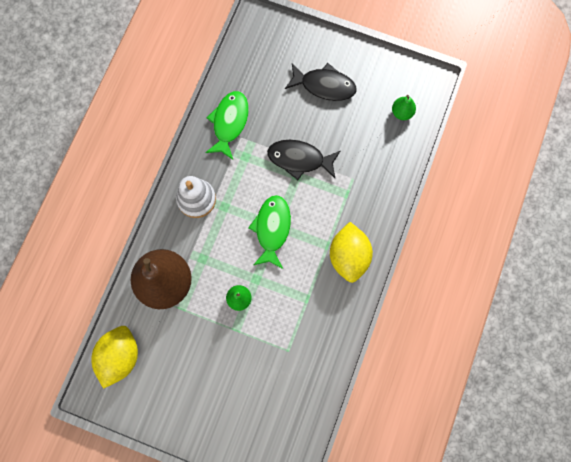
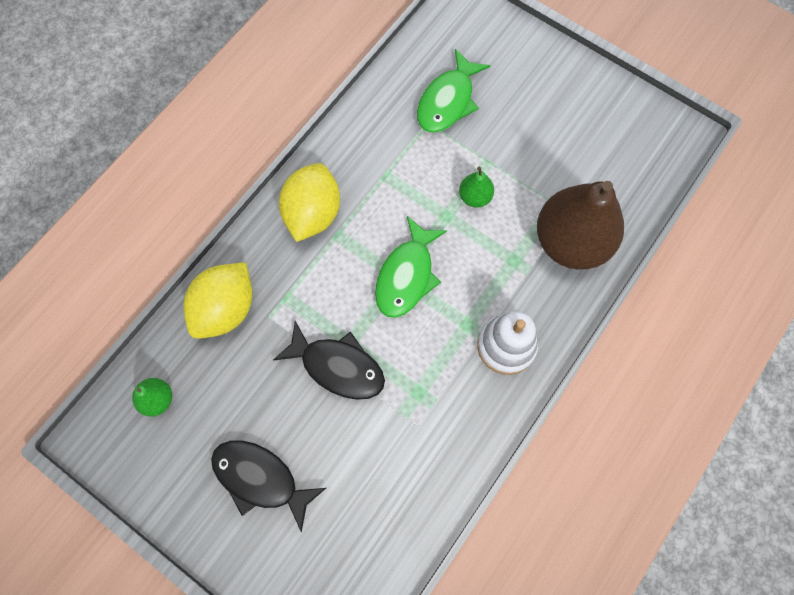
camera: 165 degrees left, 5 degrees down
yellow lemon [91,326,138,389] -> yellow lemon moved to [183,262,253,339]
green fish [205,91,249,160] -> green fish moved to [417,49,490,133]

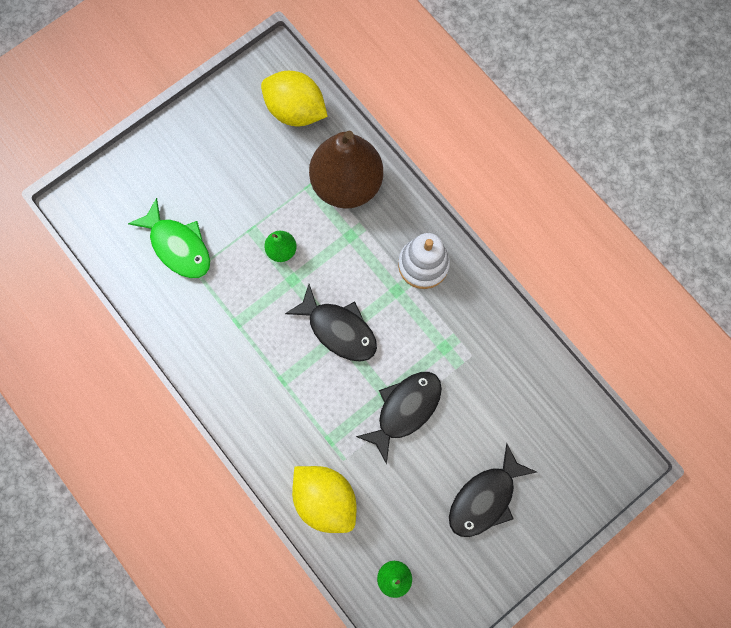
camera: 75 degrees left, 5 degrees up
yellow lemon [279,163,340,242] -> yellow lemon moved to [261,71,328,126]
green fish [375,216,447,318] -> black fish [285,284,377,362]

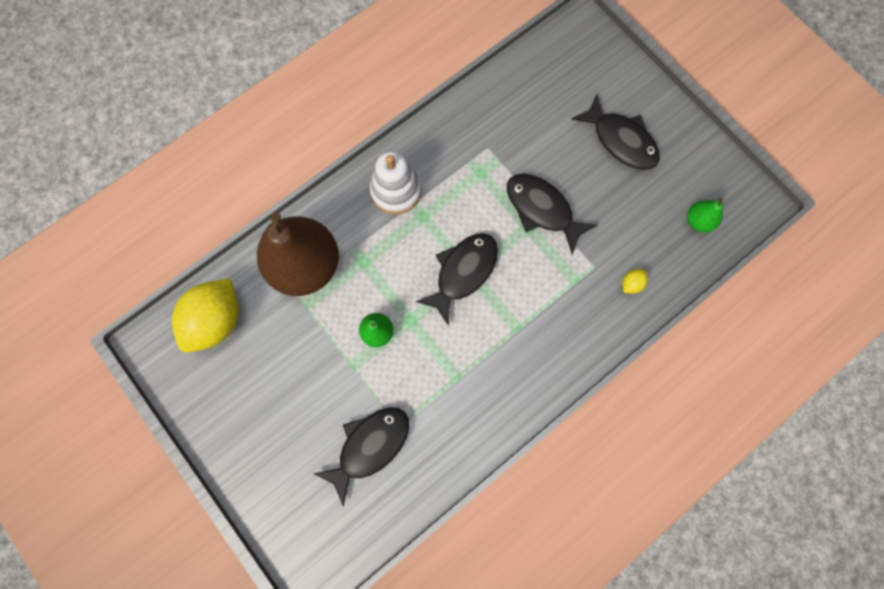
camera: 90 degrees left, 0 degrees up
green fish [128,198,210,278] -> black fish [314,407,409,506]
yellow lemon [292,466,356,533] -> yellow lemon [622,269,648,294], size x0.40

